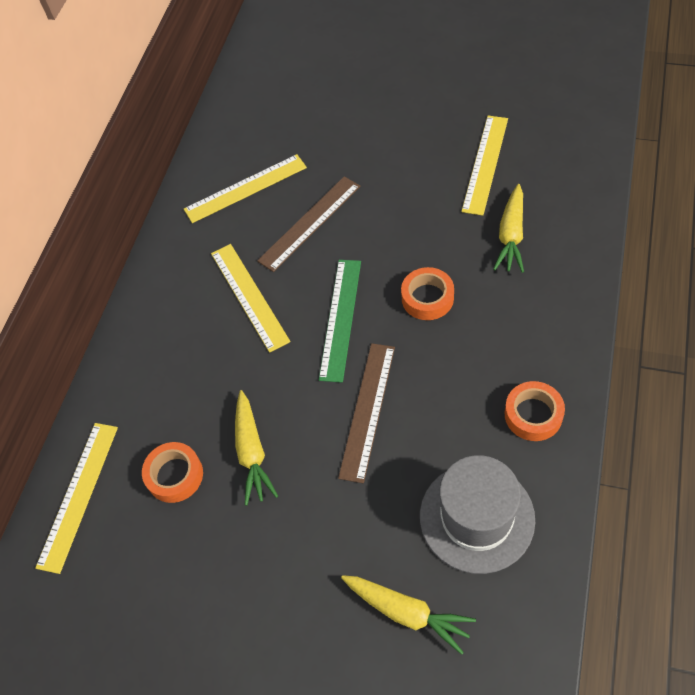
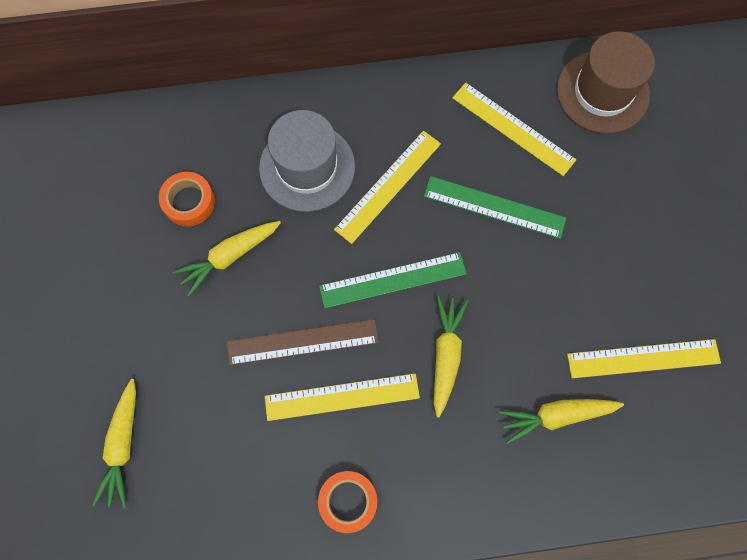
camera: 60 degrees right, 15 degrees up
yellow ruler [35,423,118,574] -> yellow ruler moved to [265,373,420,421]
brown ruler [257,176,360,272] -> green ruler [424,176,566,239]
orange tape [401,267,454,320] -> yellow carrot [434,296,468,417]
grey hat [420,455,535,574] -> grey hat moved to [259,110,355,212]
none -> brown hat [557,31,655,134]

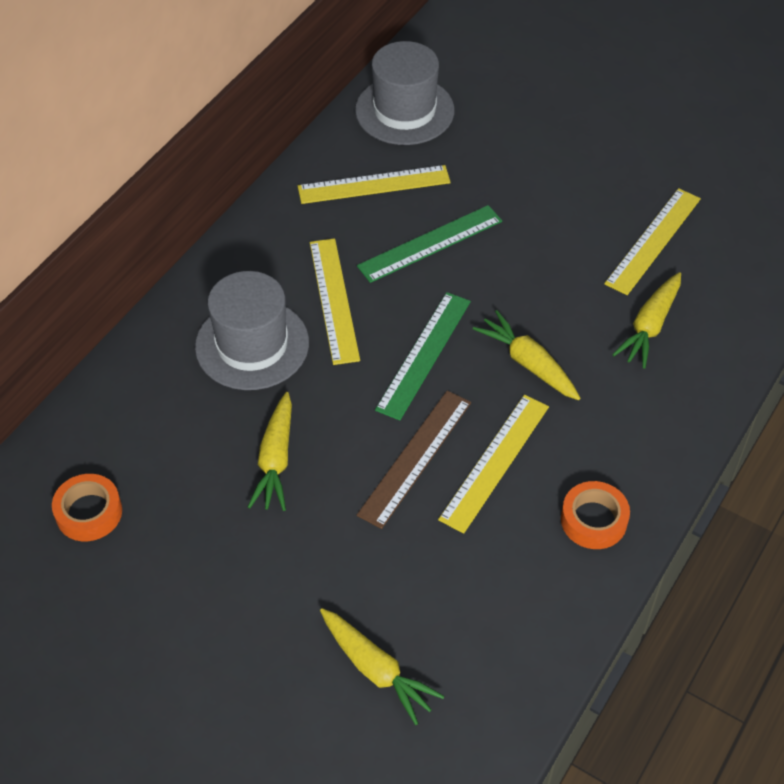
camera: 50 degrees left, 20 degrees down
orange tape [159,172,215,227] -> orange tape moved to [52,474,122,541]
brown hat [557,31,655,134] -> grey hat [355,41,454,145]

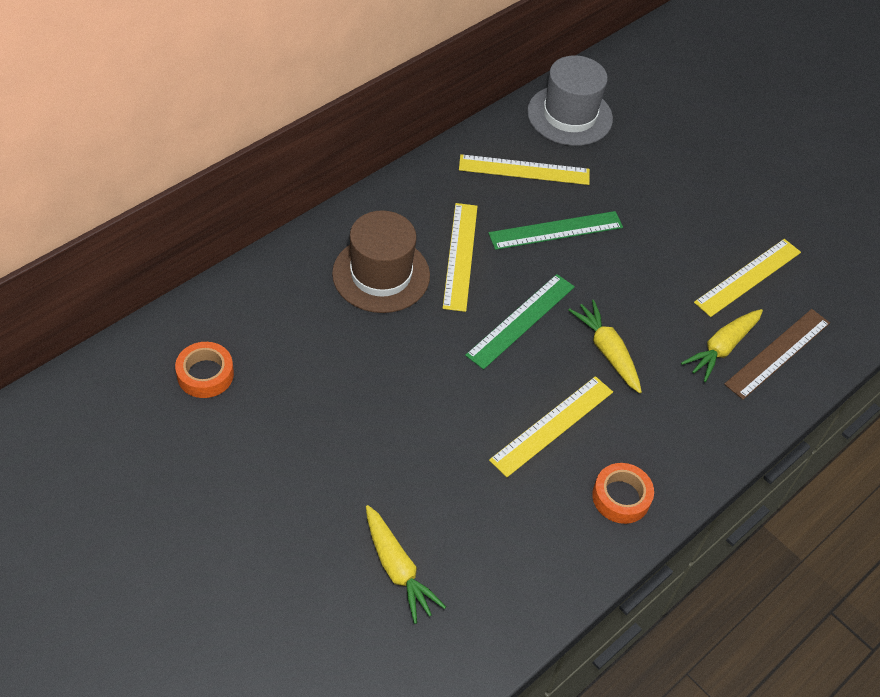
camera: 10 degrees right, 0 degrees up
grey hat [195,271,309,390] -> brown hat [332,210,430,313]
yellow carrot [248,392,292,511] -> none
brown ruler [357,390,471,529] -> brown ruler moved to [724,309,830,400]

